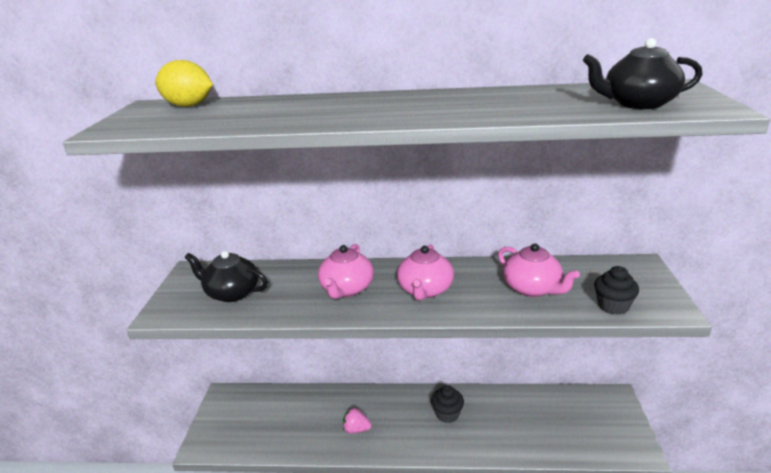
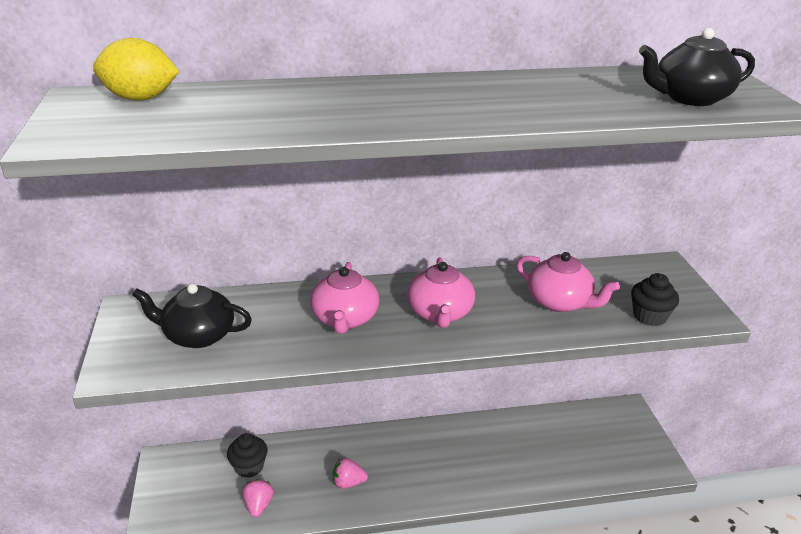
camera: 15 degrees left, 5 degrees up
black cupcake [431,385,464,423] -> black cupcake moved to [227,433,268,478]
none -> pink strawberry [242,479,274,517]

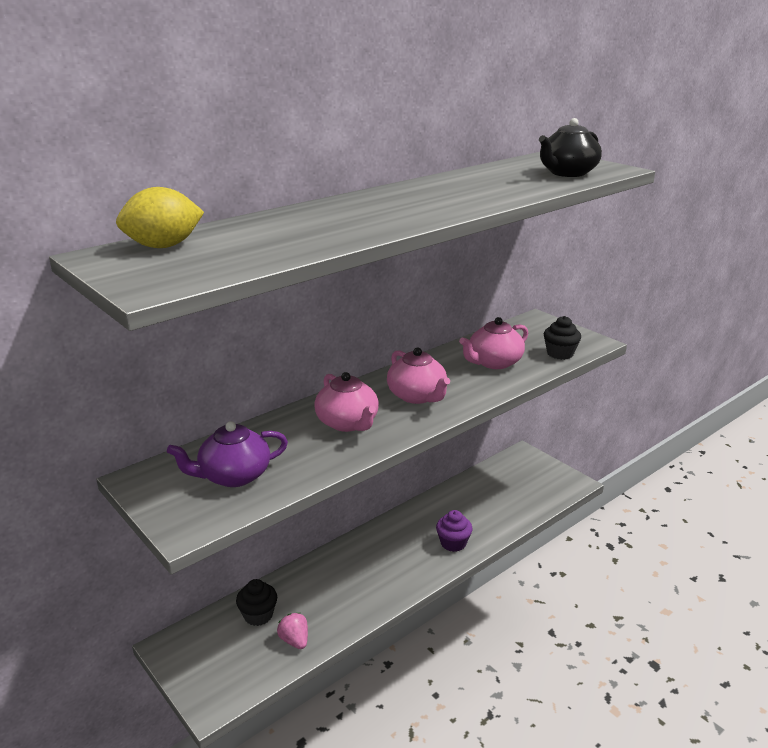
camera: 30 degrees left, 5 degrees down
black teapot [132,283,252,348] -> purple teapot [167,421,288,487]
pink strawberry [333,458,368,489] -> none
pink teapot [517,252,620,312] -> pink teapot turned 135 degrees clockwise [459,317,528,369]
none -> purple cupcake [436,510,473,552]

